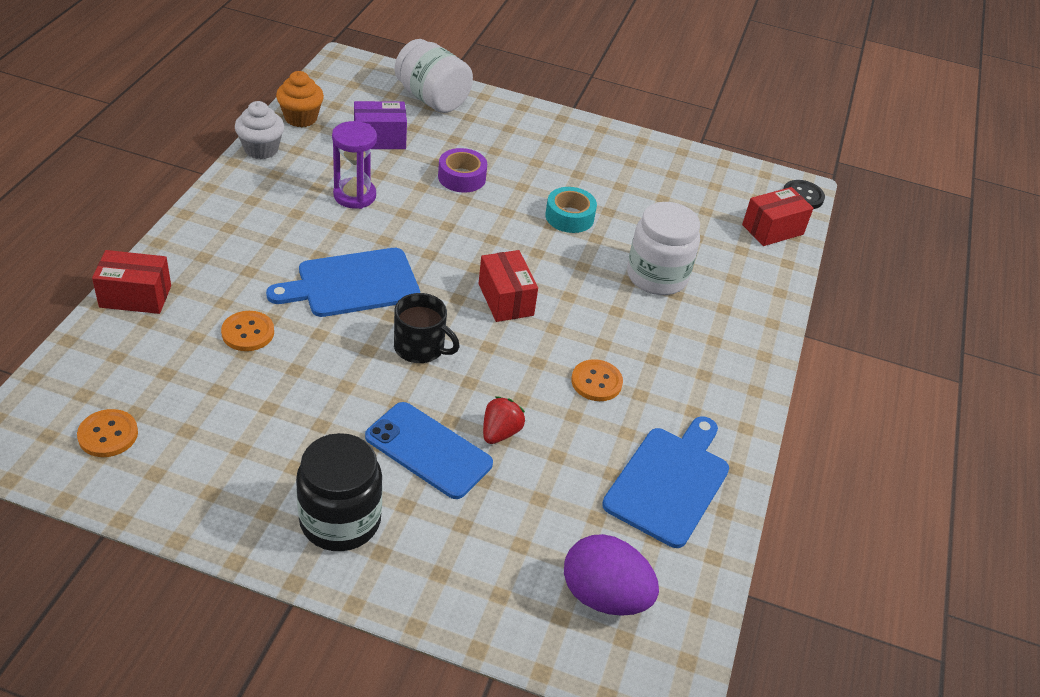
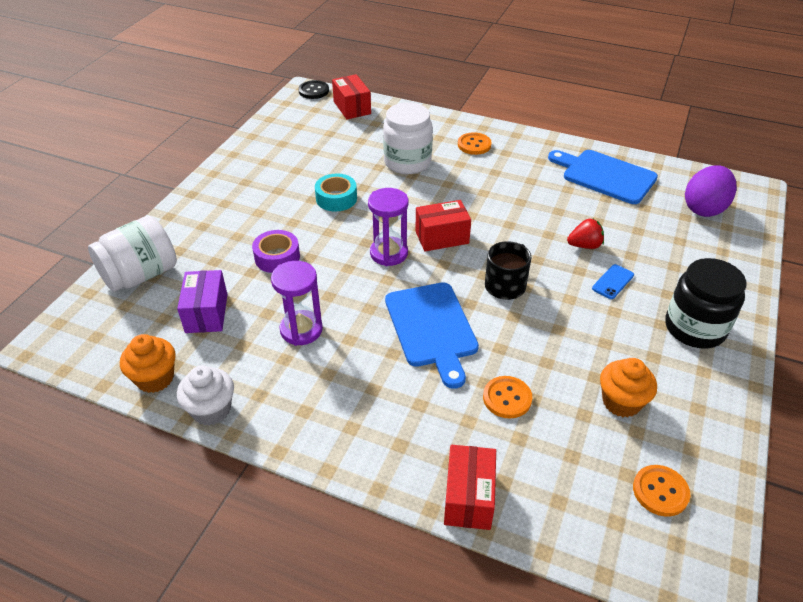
camera: 80 degrees left, 0 degrees up
blue phone [365,402,493,499] -> blue phone [592,264,634,299], size x0.51
red strawberry [483,396,525,444] -> red strawberry turned 135 degrees clockwise [567,219,604,249]
orange button [571,359,623,401] -> orange button moved to [458,132,492,155]
none -> purple hourglass [368,188,408,266]
none -> orange cupcake [600,358,657,417]

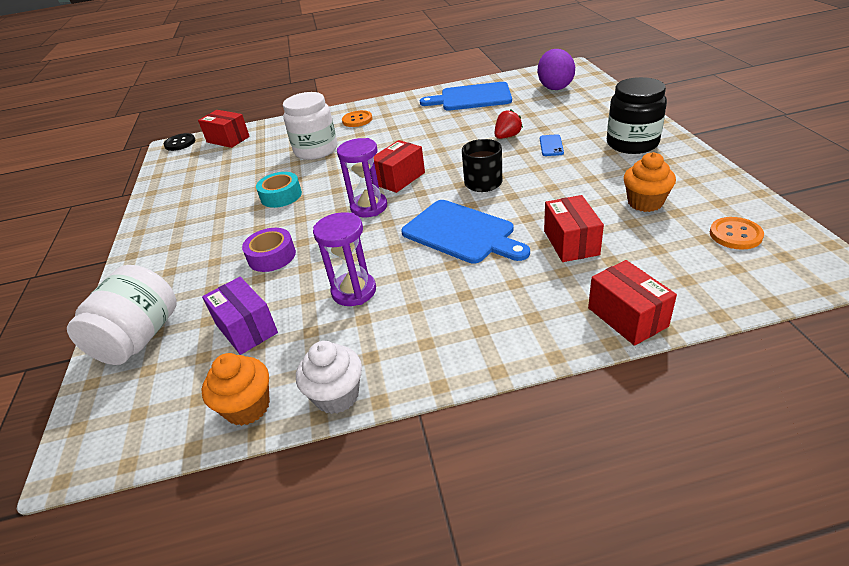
camera: 30 degrees left, 5 degrees down
orange button [483,376,532,419] -> red box [544,195,604,262]

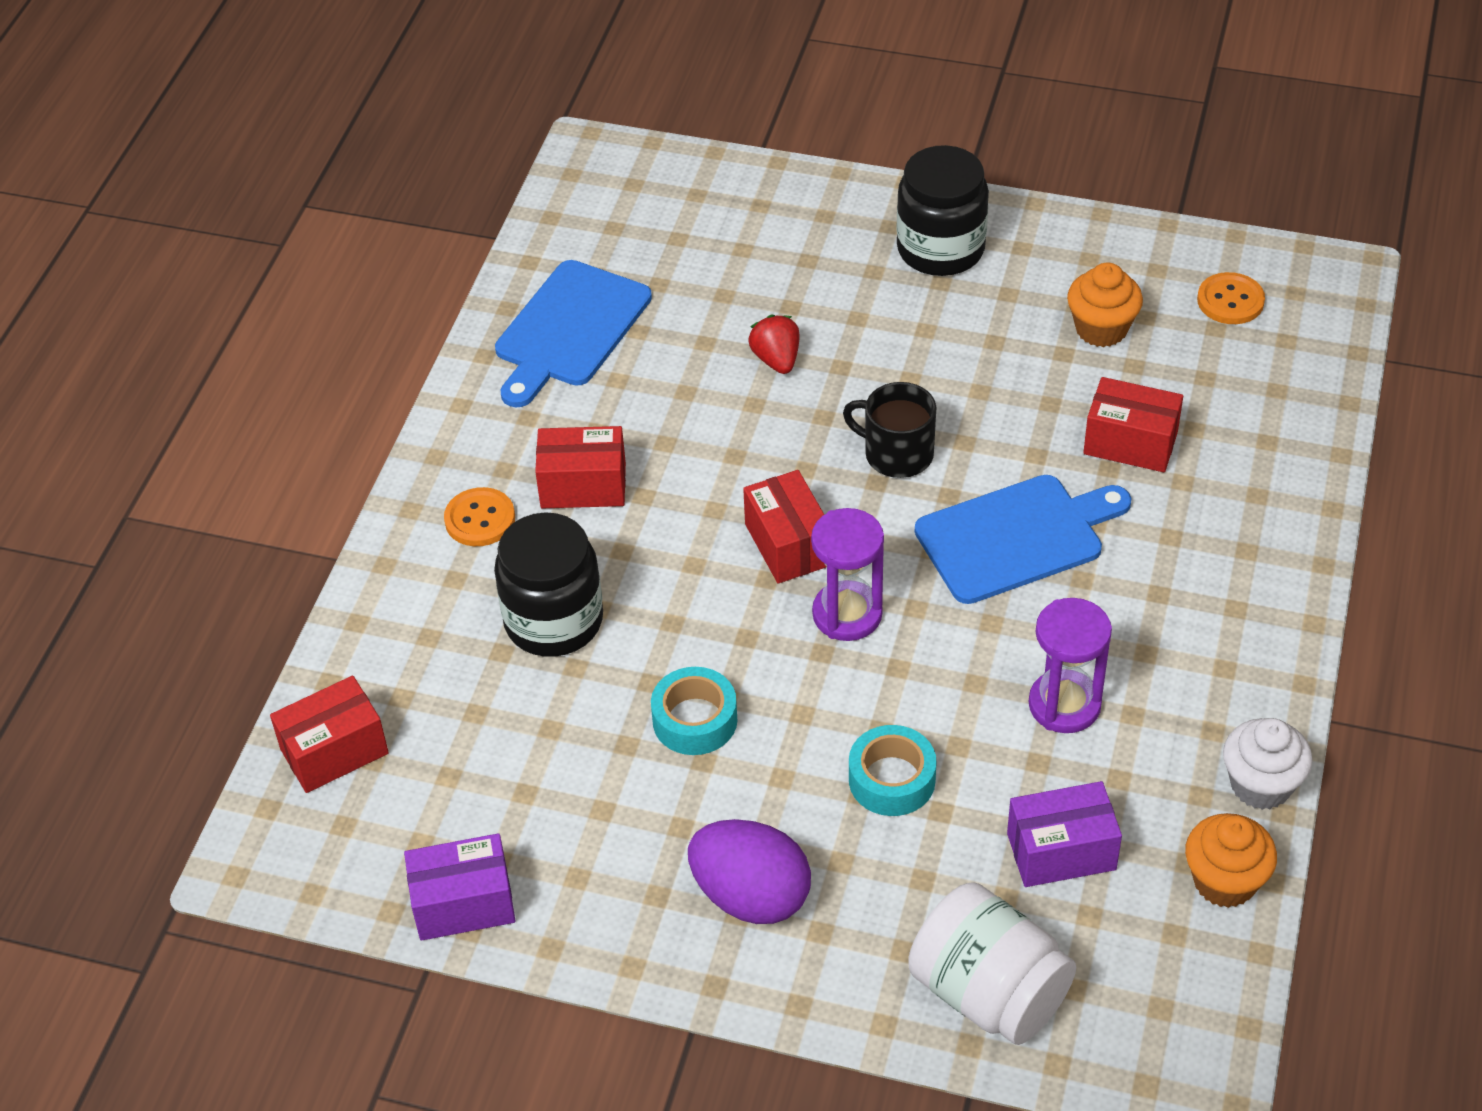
camera: 65 degrees left, 10 degrees up
black button [163,133,195,151] -> none
purple tape [242,228,296,272] -> turquoise tape [849,725,937,816]
white jar [283,92,338,160] -> black jar [494,512,603,657]
purple egg [538,49,575,90] -> purple egg moved to [688,819,811,924]
blue phone [540,134,564,156] -> none
red box [588,260,677,346] -> red box moved to [535,426,626,508]
none -> purple box [404,833,515,941]

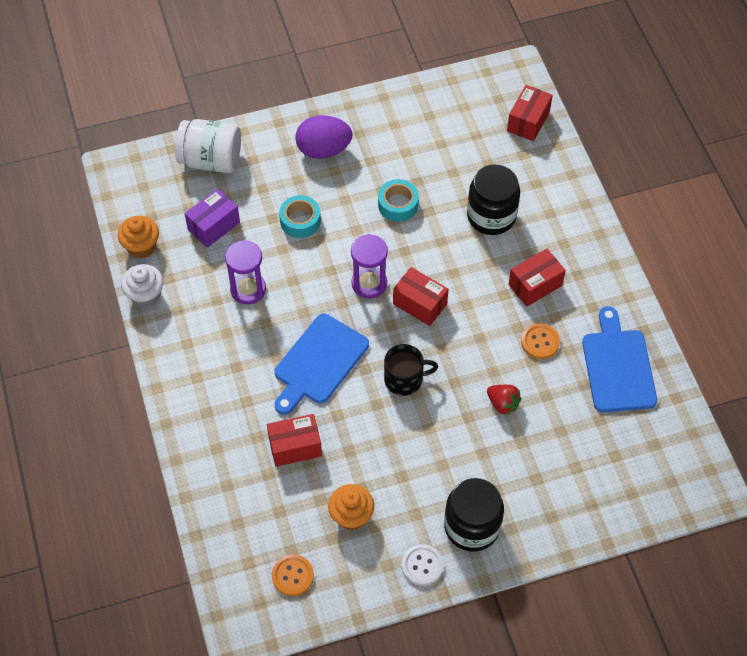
camera: 145 degrees right, 10 degrees up
purple box [404,833,515,941] -> none
orange button [444,487,515,546] -> orange button moved to [521,323,560,359]
none -> white button [402,544,443,586]

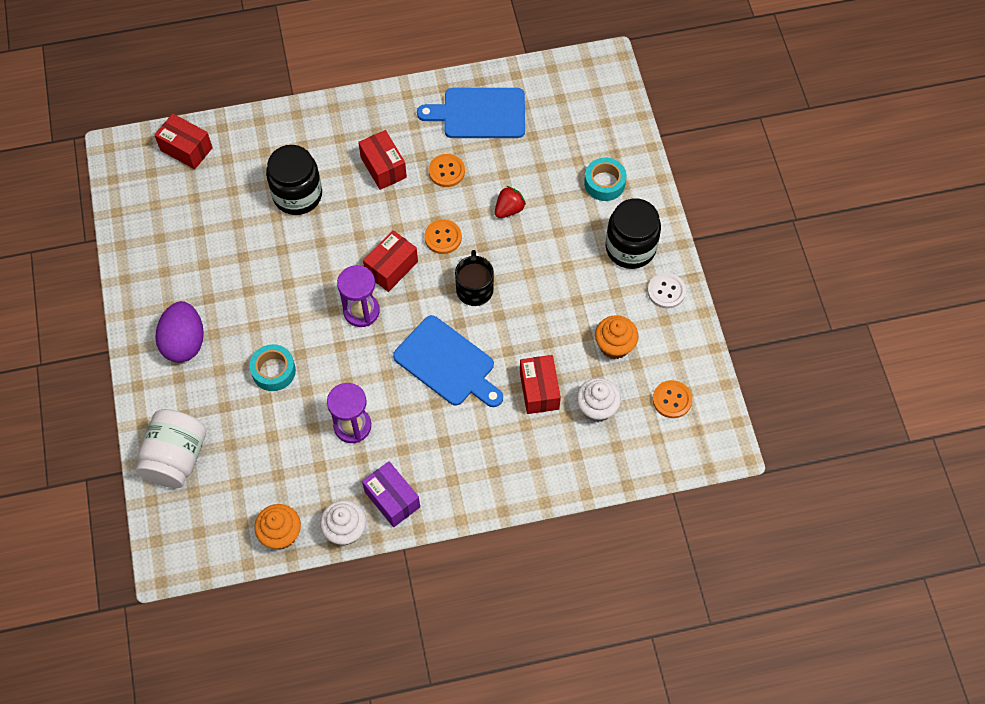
camera: 85 degrees left, 5 degrees up
purple box [185,189,240,248] -> purple box moved to [362,461,420,527]
turquoise tape [378,179,419,222] -> turquoise tape moved to [584,158,626,201]
none -> orange button [424,219,462,254]
none -> white cupcake [577,378,621,422]

